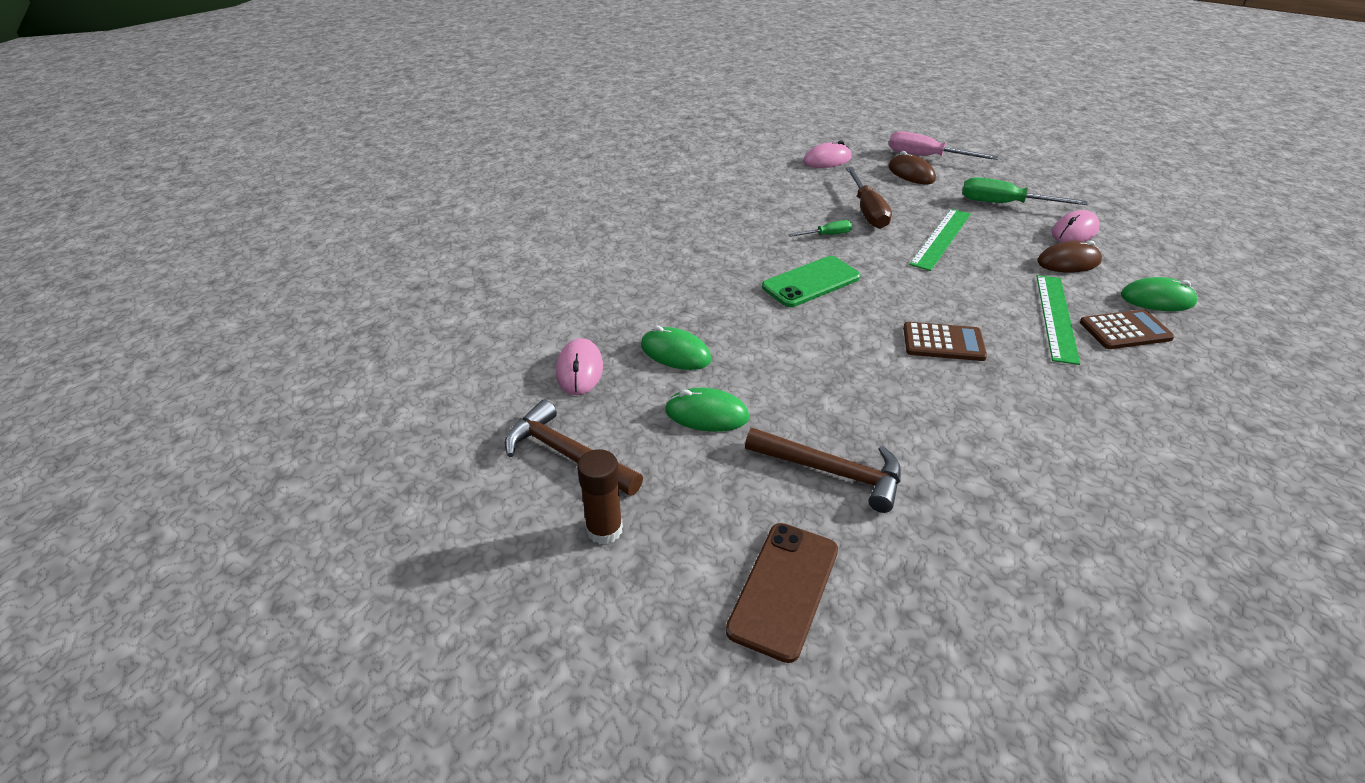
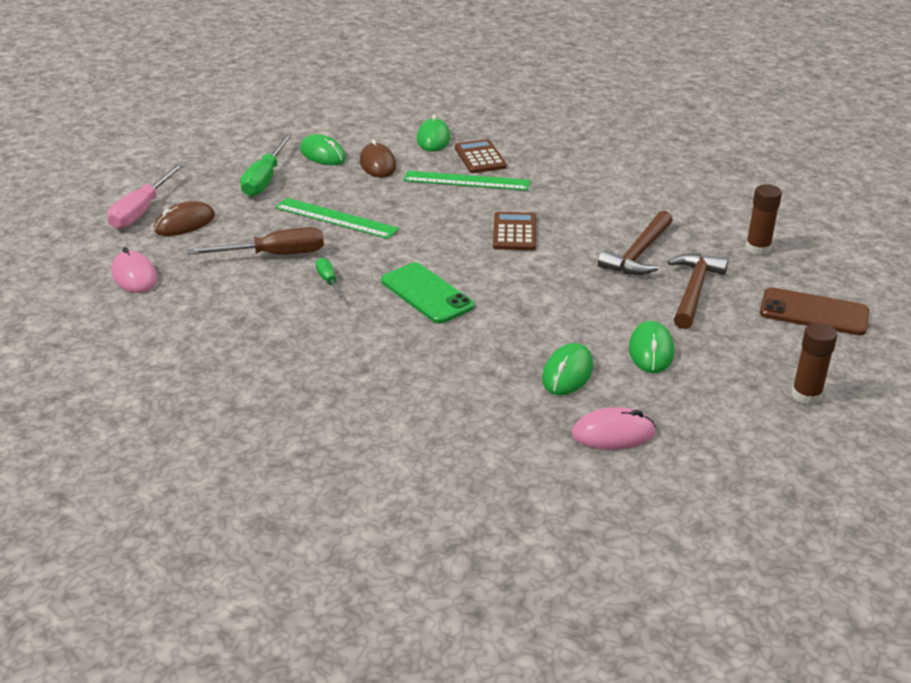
camera: 95 degrees left, 5 degrees down
brown hammer [505,400,643,496] -> brown hammer moved to [598,210,673,275]
pink mouse [1052,210,1100,242] -> green mouse [300,134,346,165]
none -> brown glue stick [746,184,782,255]

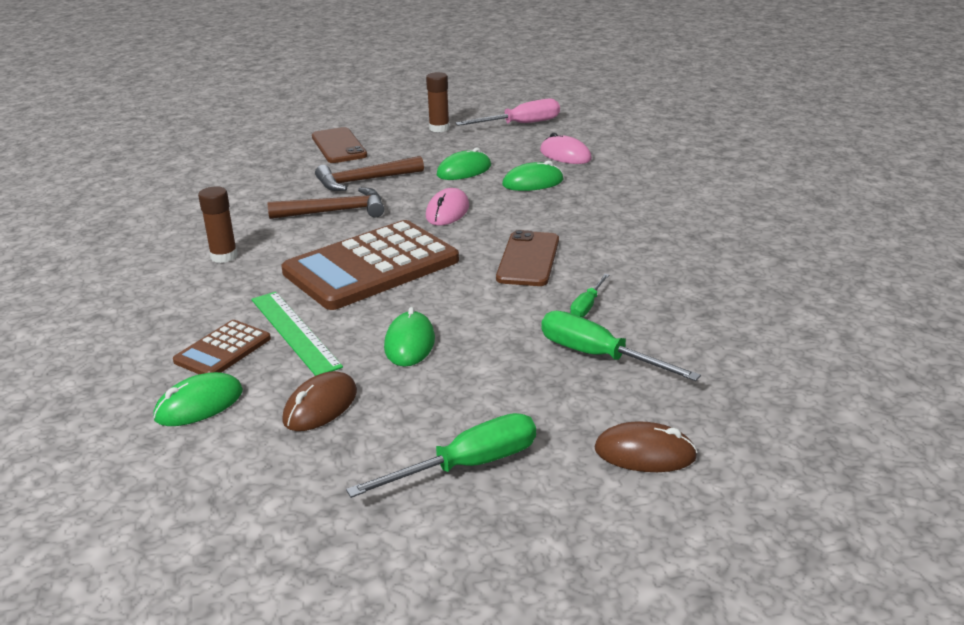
camera: 130 degrees left, 5 degrees down
pink screwdriver [107,164,184,229] -> pink screwdriver moved to [456,98,560,126]
pink mouse [111,247,157,293] -> pink mouse moved to [426,188,469,225]
brown screwdriver [187,227,324,255] -> green screwdriver [541,311,701,381]
green ruler [275,198,399,239] -> none
green mouse [300,134,346,165] -> green mouse moved to [384,307,435,367]
green phone [381,263,474,324] -> brown phone [496,230,559,286]
brown calculator [493,212,536,250] -> brown calculator [281,220,459,310], size x2.07
brown glue stick [746,184,782,255] -> brown glue stick moved to [198,186,238,263]

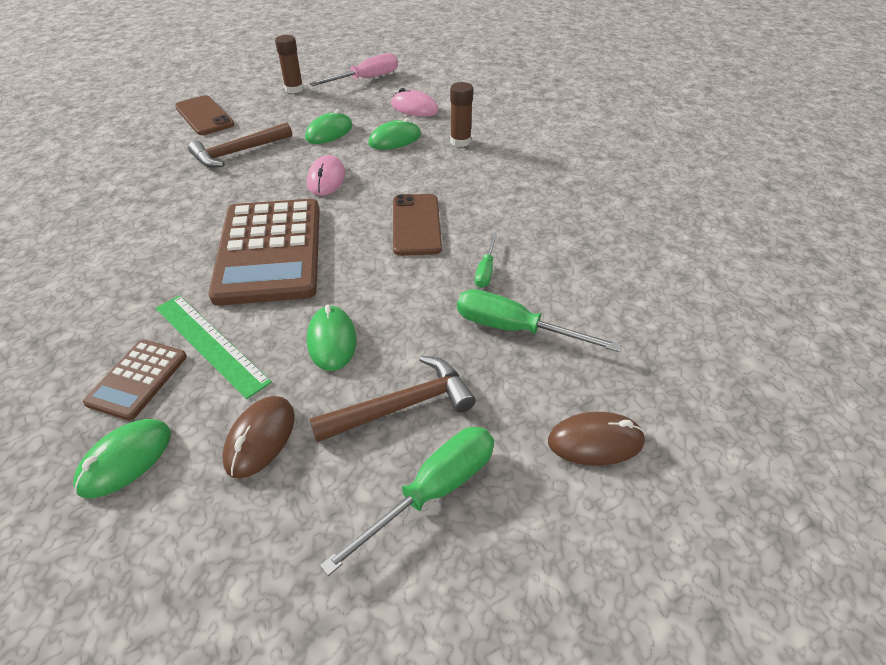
camera: 15 degrees left, 15 degrees up
brown glue stick [198,186,238,263] -> brown glue stick moved to [450,82,473,147]
brown hammer [268,187,384,219] -> brown hammer moved to [309,356,476,442]
brown calculator [281,220,459,310] -> brown calculator turned 45 degrees counterclockwise [208,199,320,306]

